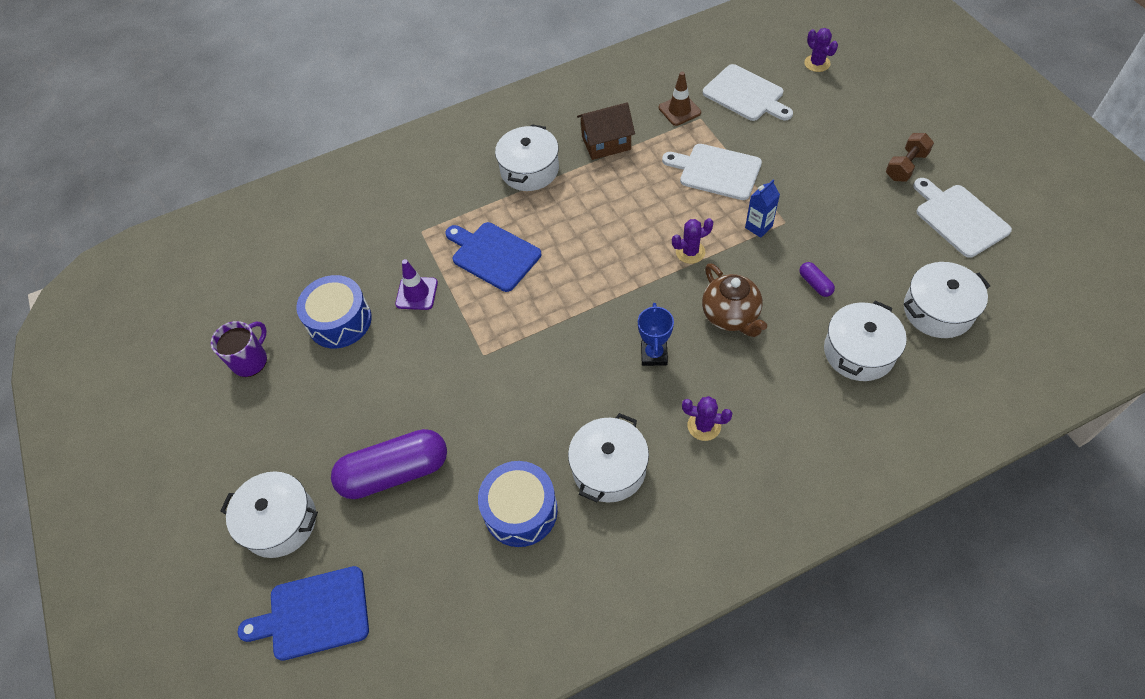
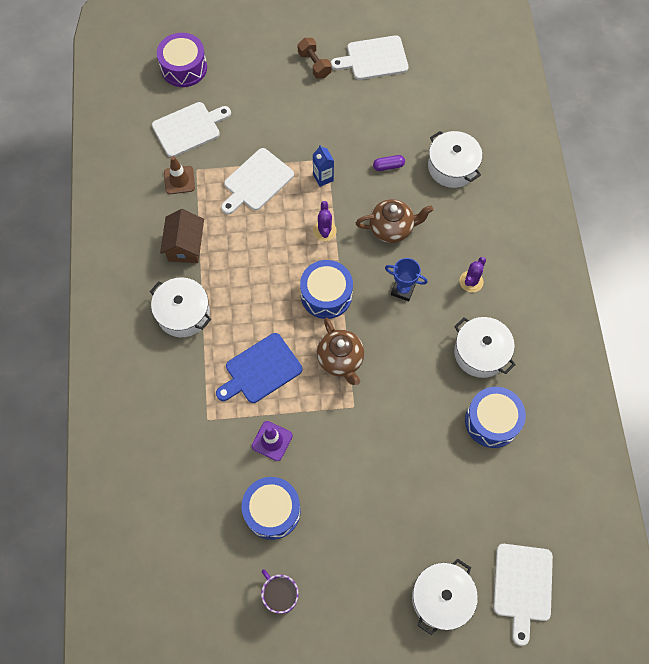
camera: 75 degrees left, 10 degrees up
blue cutting board [238,566,369,661] -> white cutting board [493,544,553,646]
purple capsule [331,429,447,499] -> none
purple cactus [804,28,838,72] -> purple drum [157,33,207,87]
white pot [903,262,990,338] -> none
none -> blue drum [300,260,353,319]
none -> brown teapot [317,318,364,385]

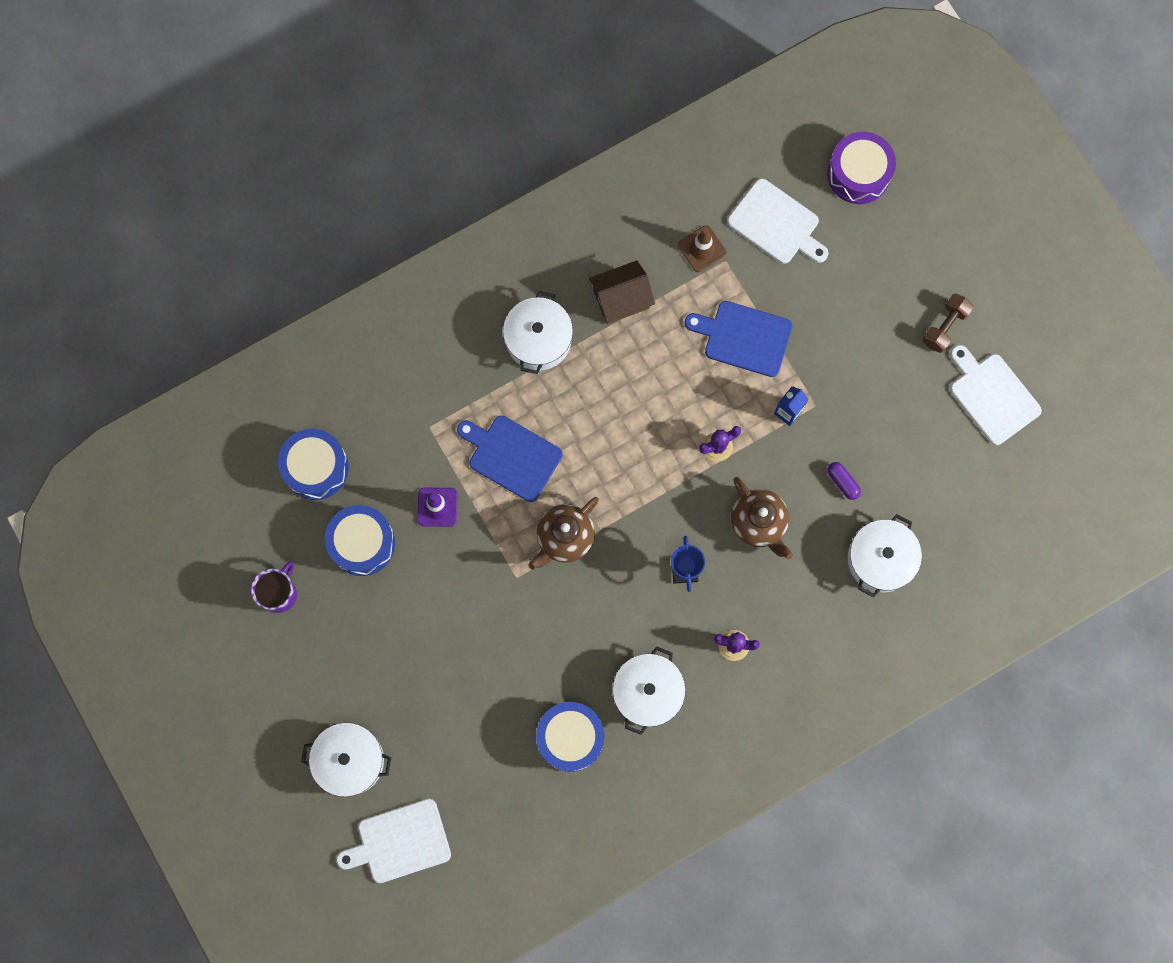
camera: 65 degrees right, 10 degrees up
white cutting board [221,148,294,214] -> blue cutting board [685,301,793,377]
blue drum [300,260,353,319] -> blue drum moved to [278,429,349,500]

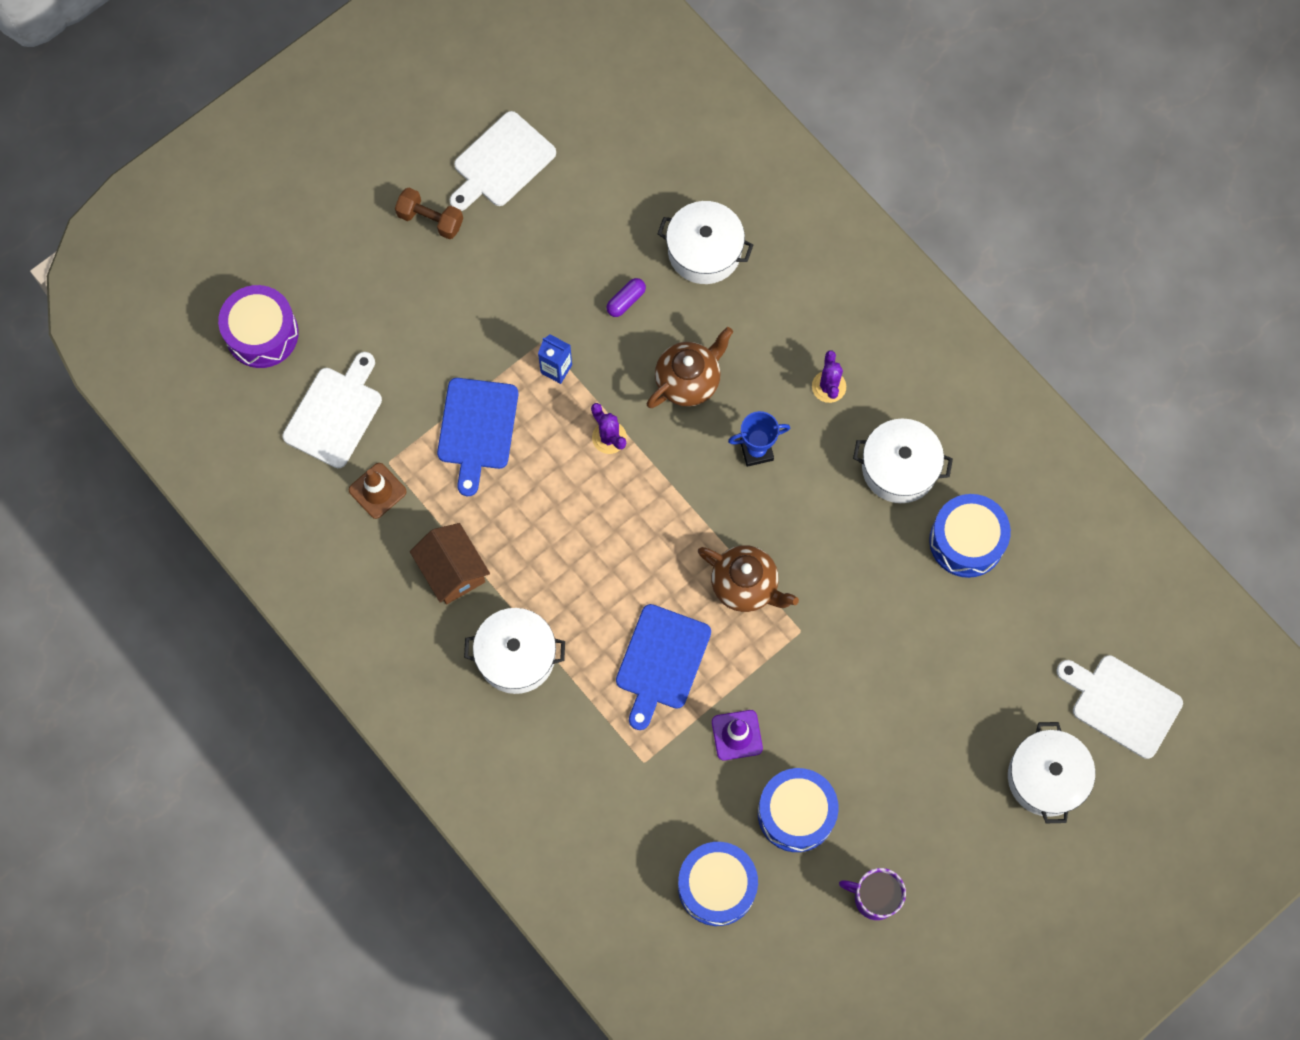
camera: 100 degrees left, 5 degrees down
white cutting board [336,799,451,883] -> white cutting board turned 150 degrees clockwise [1056,655,1183,759]

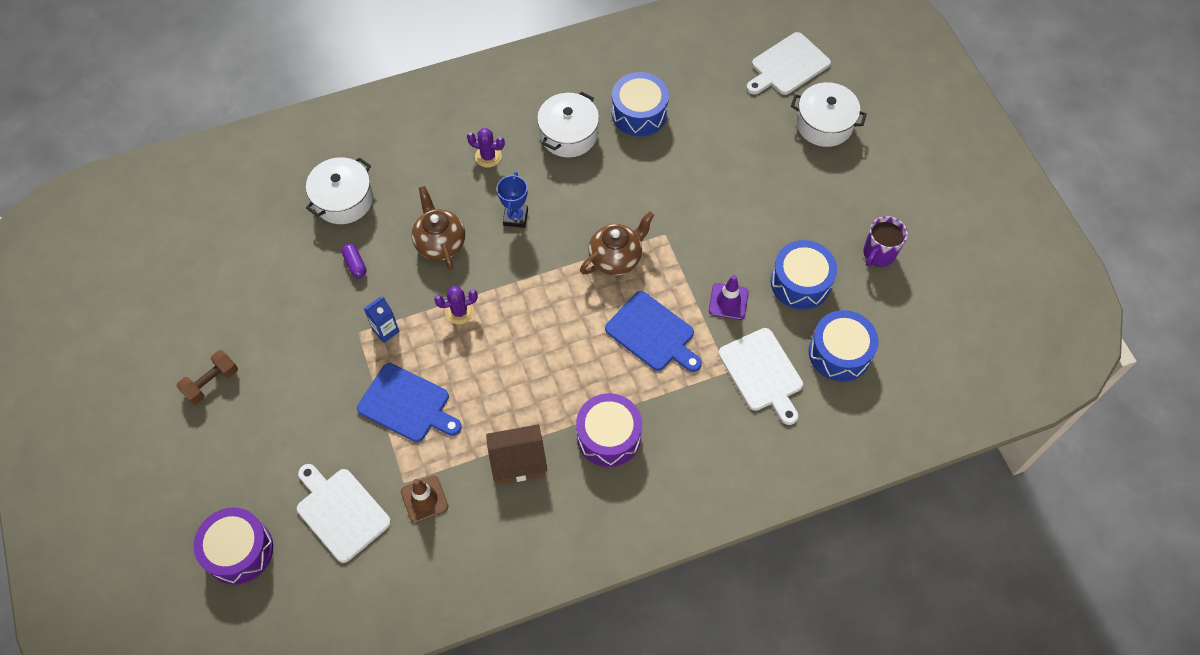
camera: 70 degrees left, 10 degrees down
white cutting board [450,111,556,211] -> white cutting board moved to [718,328,803,425]
white pot [464,608,565,694] -> purple drum [576,393,642,467]

